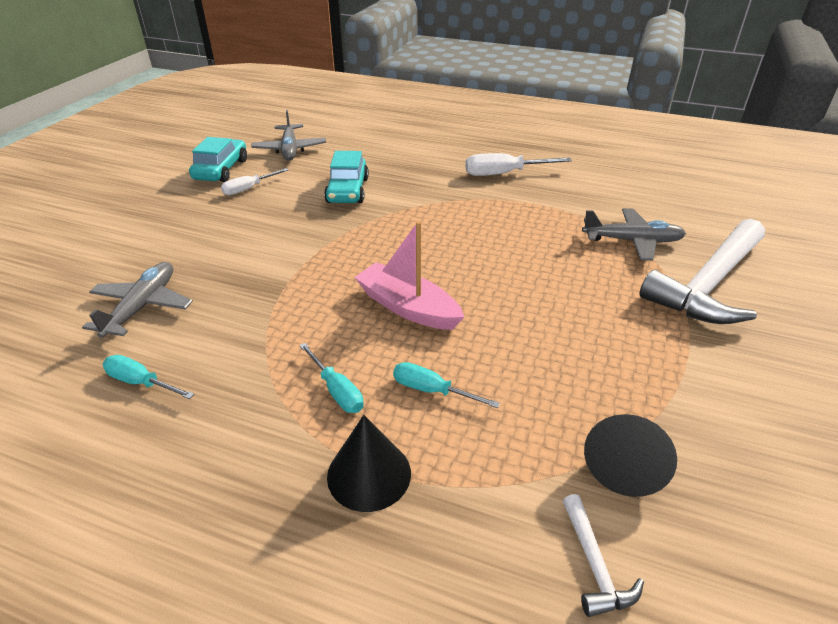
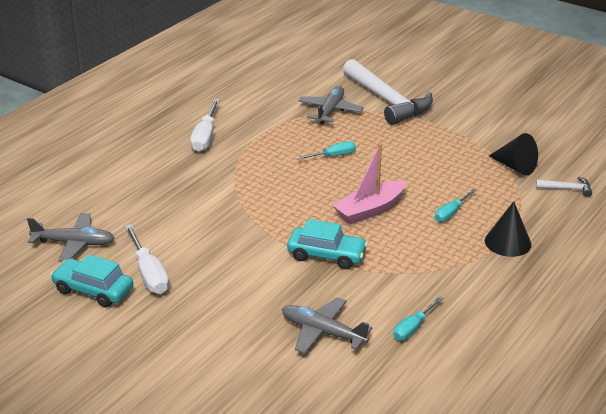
camera: 75 degrees left, 5 degrees down
white screwdriver [221,168,288,195] -> white screwdriver [125,224,169,294], size x1.56
turquoise screwdriver [299,343,364,413] -> turquoise screwdriver moved to [297,141,356,160]
turquoise car [324,151,369,203] -> turquoise car moved to [287,219,368,269]

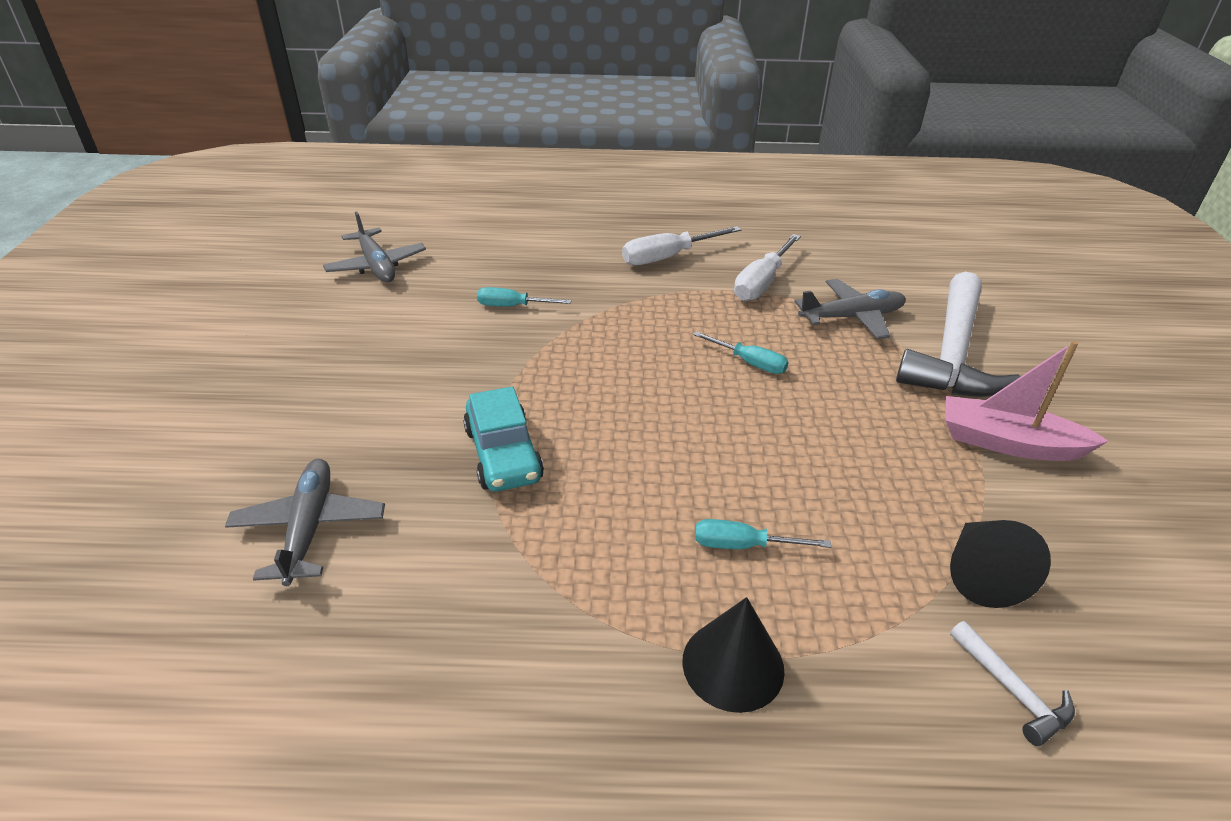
camera: 55 degrees right, 5 degrees up
turquoise car [51,254,133,308] -> none
white screwdriver [125,224,169,294] -> white screwdriver moved to [734,234,801,301]
pink boat [332,143,406,224] -> pink boat moved to [945,341,1108,461]
turquoise screwdriver [393,296,443,340] -> turquoise screwdriver moved to [477,287,571,307]

